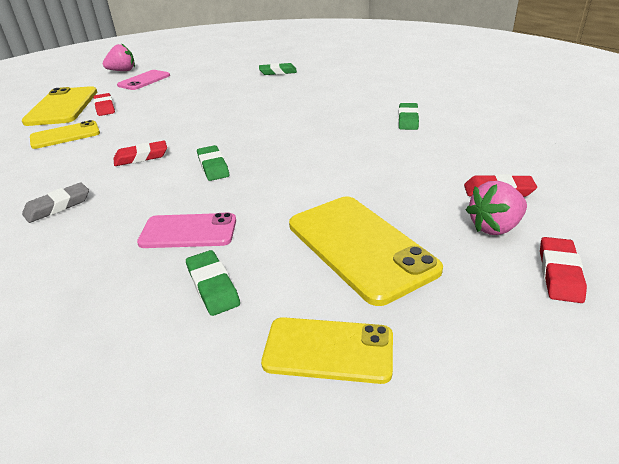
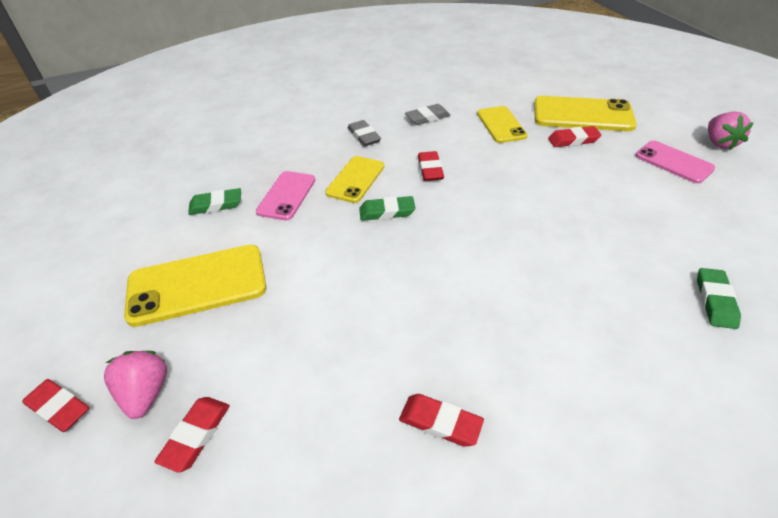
camera: 105 degrees right, 10 degrees up
yellow phone [261,317,393,384] -> yellow phone moved to [325,156,384,203]
green eraser [398,103,419,130] -> red eraser [399,394,484,447]
none -> grey eraser [405,104,451,125]

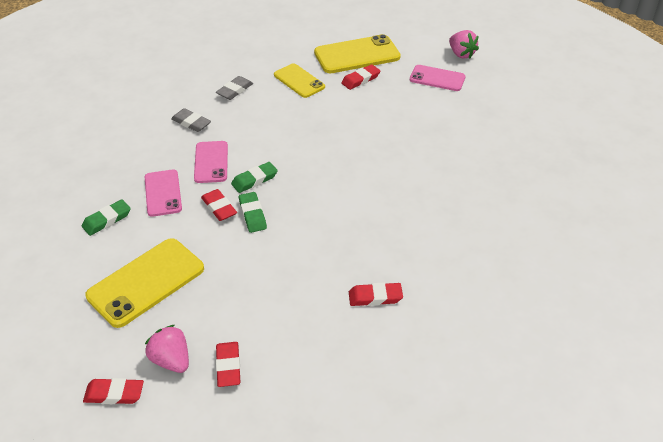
camera: 30 degrees left, 0 degrees up
yellow phone [325,156,384,203] -> pink phone [194,141,228,183]
red eraser [418,151,444,181] -> red eraser moved to [201,189,237,221]
green eraser [697,268,741,329] -> green eraser moved to [239,192,267,233]

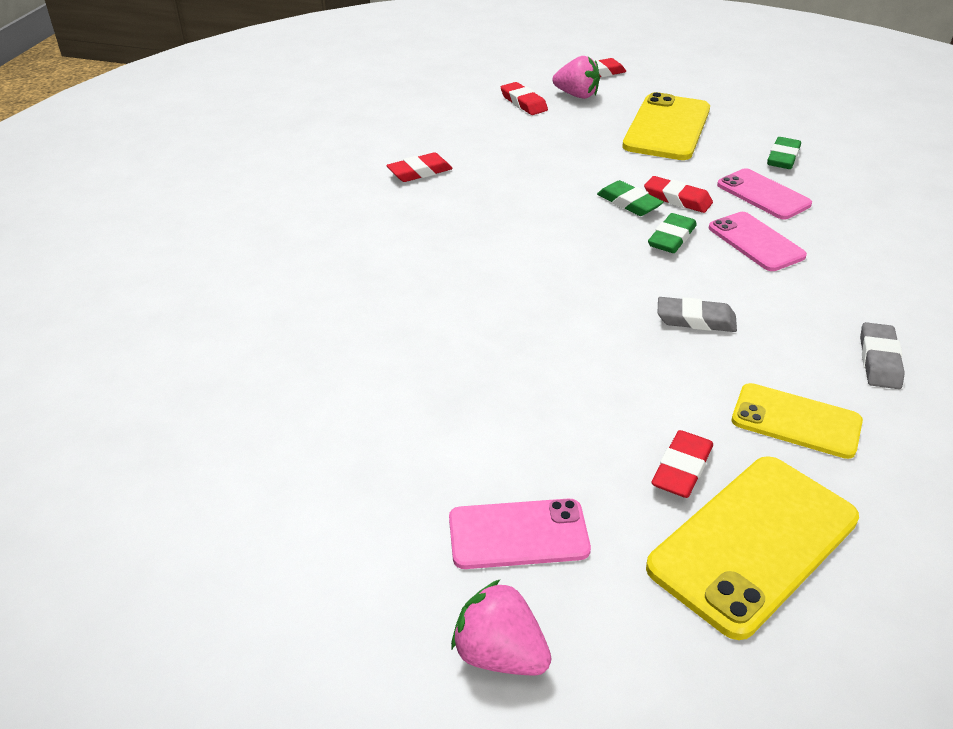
camera: 155 degrees right, 5 degrees down
grey eraser [171,108,211,132] -> grey eraser moved to [658,297,737,332]

